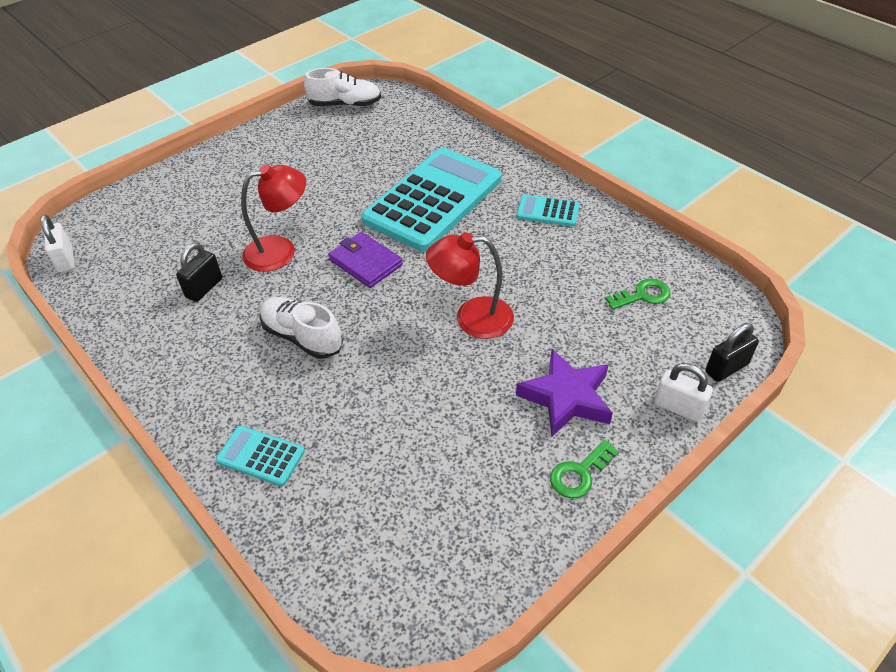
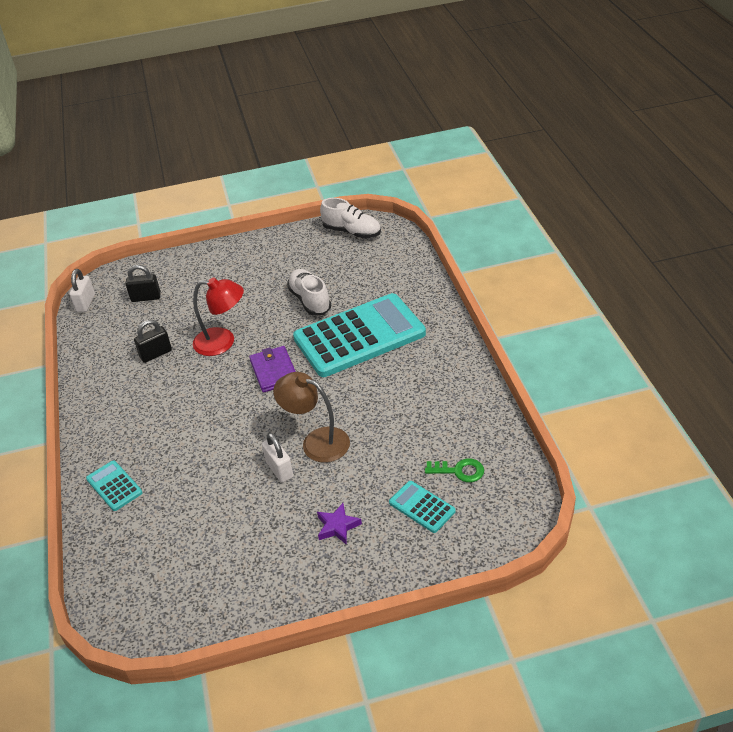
camera: 30 degrees right, 5 degrees down
white shoe [260,297,343,359] -> white shoe moved to [287,269,331,316]
red lamp [426,232,514,339] -> brown lamp [273,372,350,462]
turquoise calculator [516,194,580,226] -> turquoise calculator moved to [389,481,456,533]
purple star [516,349,613,437] -> purple star [317,503,362,545], size x0.58
green key [550,440,619,499] -> none
white padlock [654,363,713,422] -> white padlock moved to [262,432,293,483]
black padlock [705,323,759,382] -> black padlock moved to [125,265,161,302]

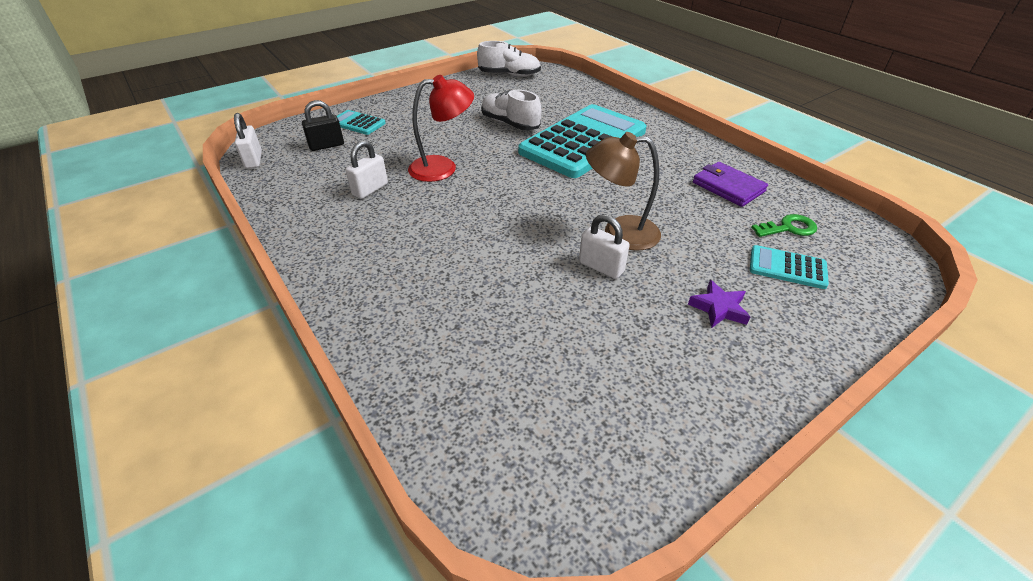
camera: 25 degrees left, 0 degrees up
turquoise calculator [86,460,142,511] -> turquoise calculator moved to [337,110,386,135]
black padlock [134,320,172,363] -> white padlock [345,140,388,199]
purple wallet [249,346,296,393] -> purple wallet moved to [693,162,768,207]

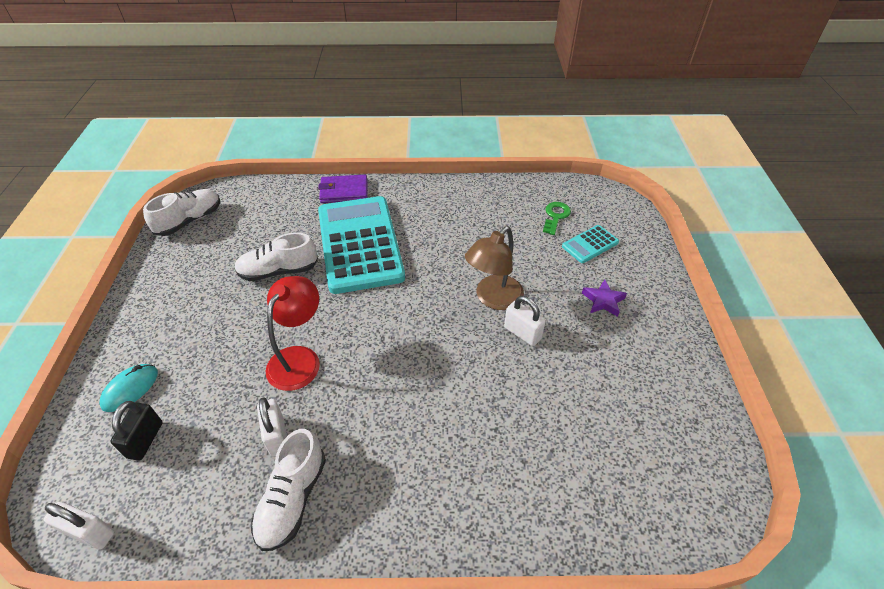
camera: 55 degrees left, 5 degrees up
turquoise calculator [337,110,386,135] -> turquoise mouse [99,364,158,412]
white padlock [579,214,630,279] -> white padlock turned 60 degrees clockwise [504,296,546,346]
purple wallet [693,162,768,207] -> purple wallet moved to [318,175,367,203]
none -> white shoe [251,429,326,551]

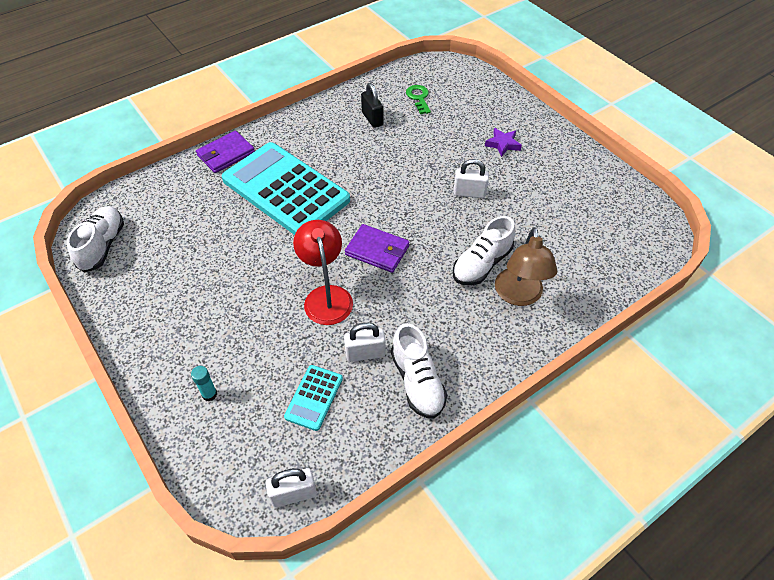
camera: 35 degrees left, 5 degrees up
turquoise mouse [99,364,158,412] -> turquoise glue stick [191,366,217,401]
black padlock [110,401,163,461] -> black padlock moved to [361,83,383,128]
white shoe [234,232,318,281] -> white shoe moved to [453,216,515,285]
white padlock [257,397,287,457] -> white padlock turned 45 degrees counterclockwise [344,323,385,362]
brown lamp [465,226,524,310] -> brown lamp moved to [495,227,557,306]
turquoise calculator [562,225,619,263] -> turquoise calculator moved to [284,365,343,431]
none -> purple wallet [345,224,409,273]

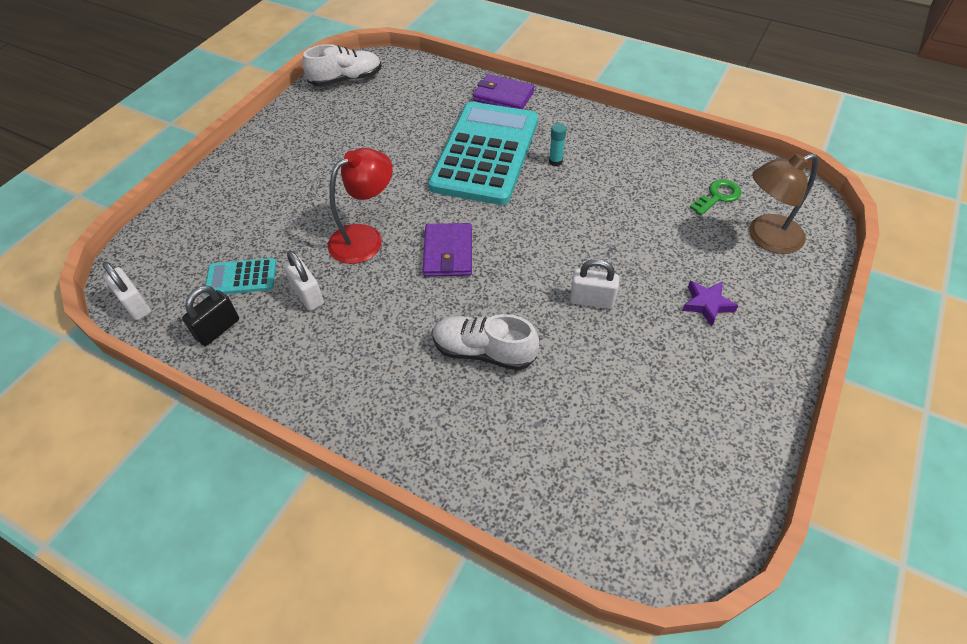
camera: 65 degrees right, 0 degrees up
turquoise glue stick [191,366,217,401] -> turquoise glue stick moved to [549,123,566,166]
black padlock [361,83,383,128] -> black padlock moved to [182,286,239,346]
white shoe [391,323,447,419] -> none
white padlock [453,159,489,198] -> white padlock turned 60 degrees counterclockwise [570,259,619,309]
brown lamp [495,227,557,306] -> brown lamp moved to [749,153,818,254]

